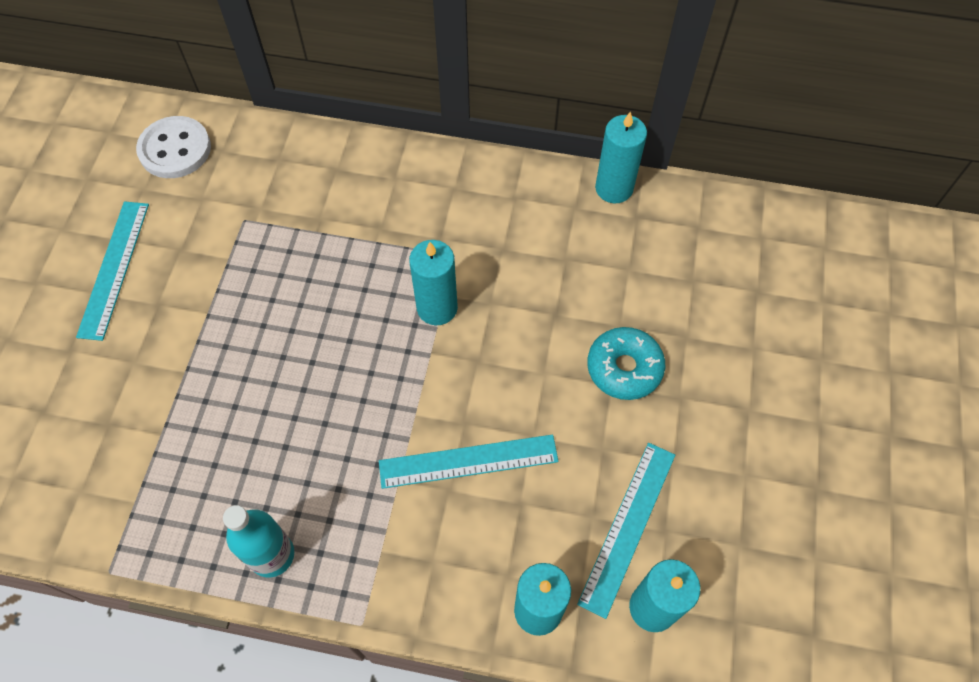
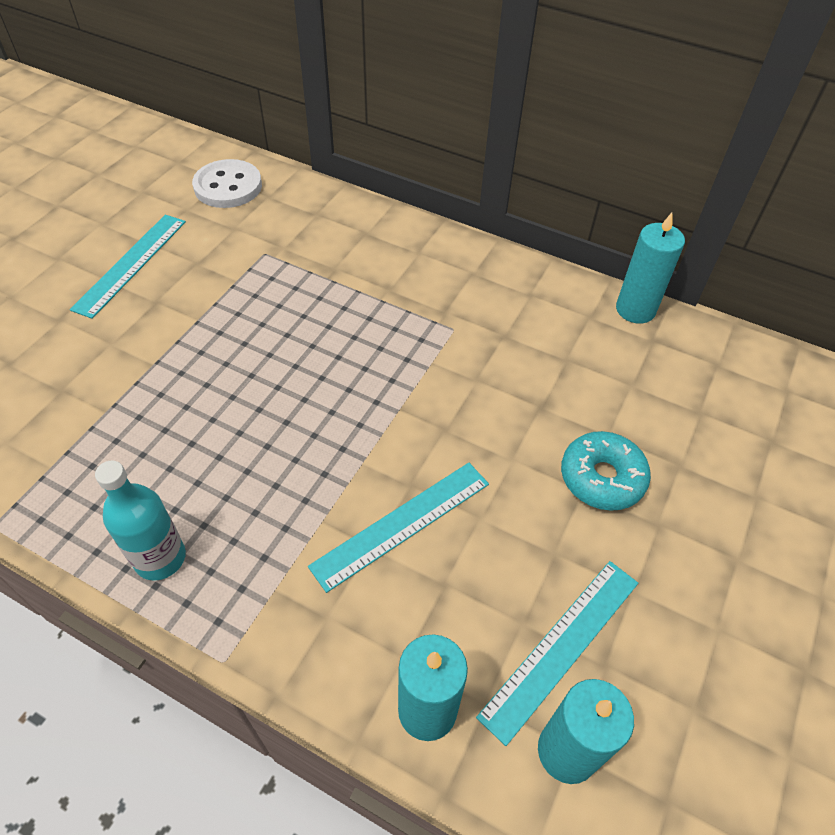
camera: 15 degrees right, 10 degrees down
turquoise ruler [379,434,558,489] -> turquoise ruler turned 45 degrees counterclockwise [308,463,489,593]
turquoise candle [409,240,458,325] -> none

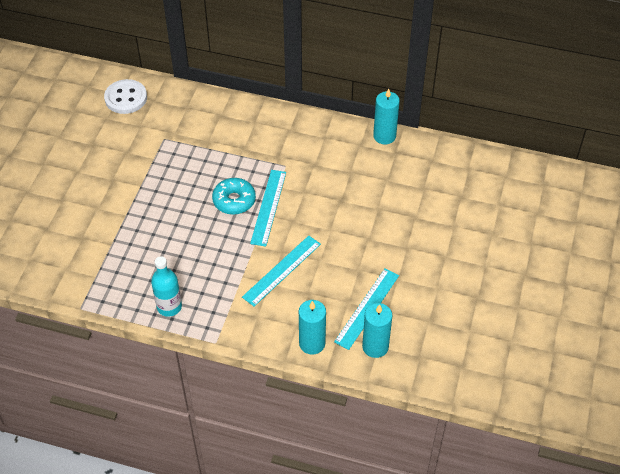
camera: 10 degrees left, 0 degrees up
turquoise ruler [70,215,186,319] -> turquoise ruler moved to [250,170,286,247]
turquoise donut [561,431,651,511] -> turquoise donut moved to [212,178,256,215]

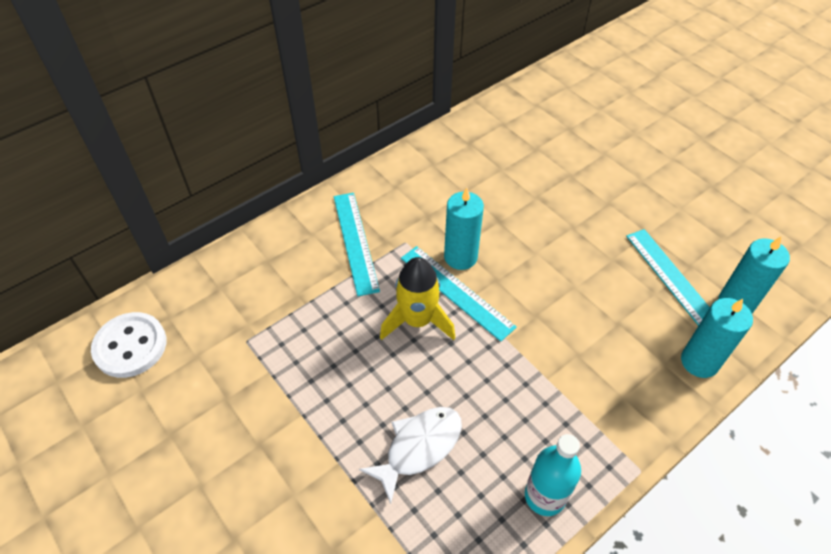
camera: 55 degrees left, 0 degrees up
turquoise donut [212,178,256,215] -> yellow rocket [380,257,455,340]
turquoise ruler [242,236,321,306] -> turquoise ruler moved to [334,193,380,296]
turquoise candle [373,89,400,144] -> turquoise candle moved to [444,188,484,270]
none -> white fish [359,407,462,504]

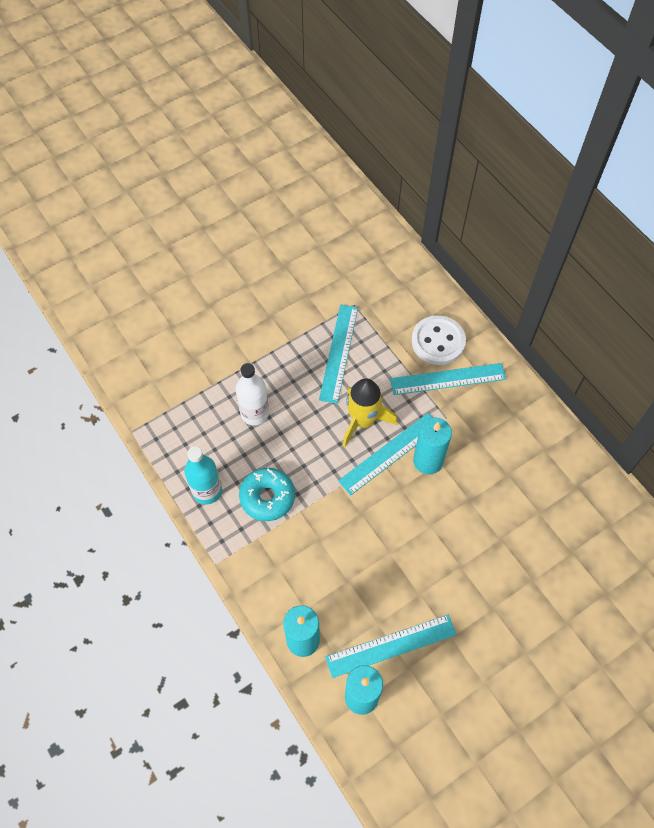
camera: 95 degrees right, 10 degrees up
white button [91,312,166,378] -> white button moved to [412,315,466,365]
white fish [359,407,462,504] -> white bottle [236,363,269,425]
none -> turquoise donut [239,468,295,521]
none -> turquoise ruler [319,305,358,404]

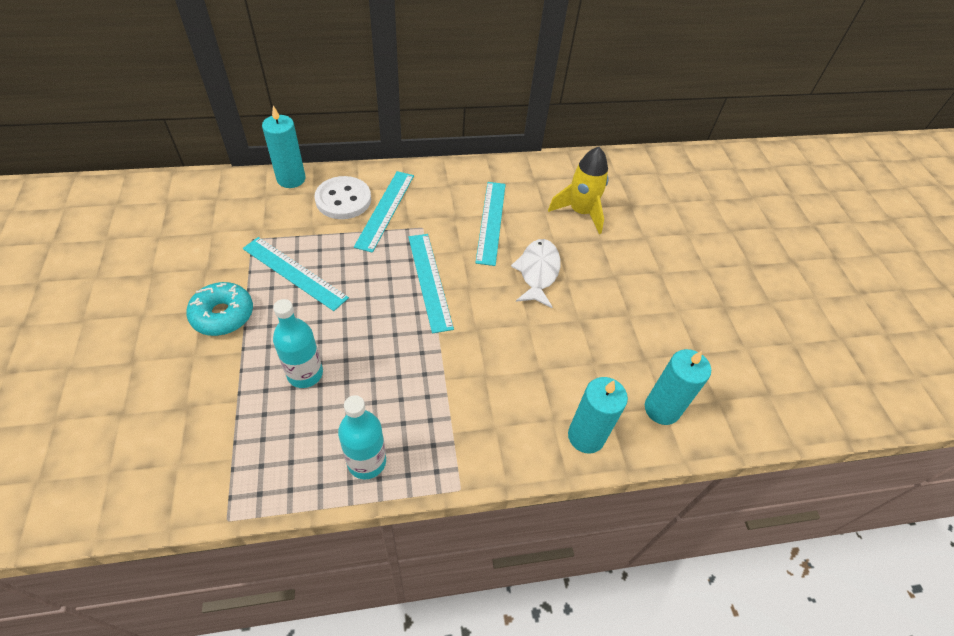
camera: 70 degrees left, 10 degrees down
white bottle [236,363,269,425] -> turquoise bottle [273,299,323,388]
turquoise donut [239,468,295,521] -> turquoise donut moved to [186,282,253,336]
turquoise ruler [325,615,457,678] -> turquoise ruler moved to [475,182,506,266]
yellow rocket [343,378,398,447] -> yellow rocket moved to [548,147,609,234]
turquoise candle [413,417,452,475] -> turquoise candle moved to [262,106,305,188]
none -> white fish [511,239,560,308]

